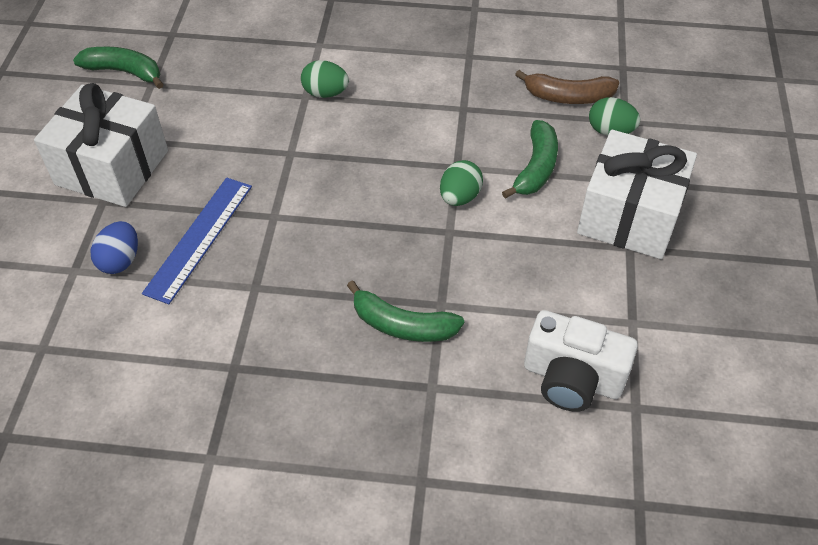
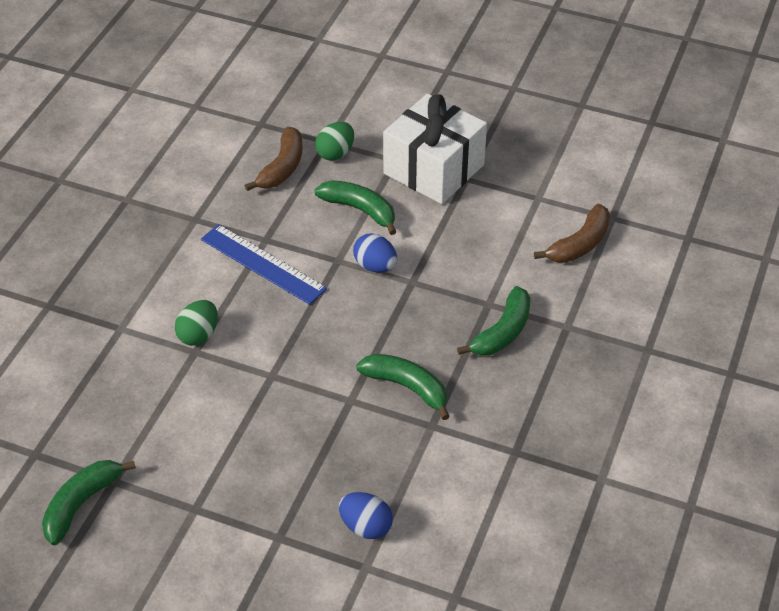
camera: 75 degrees left, 5 degrees down
white gift [34,83,168,207] -> none
blue ruler [142,178,252,304] -> blue ruler moved to [201,224,327,305]
green egg [440,160,483,206] -> blue egg [353,233,397,273]
white camera [524,310,638,412] -> brown banana [534,204,610,263]
none -> green banana [356,354,450,420]

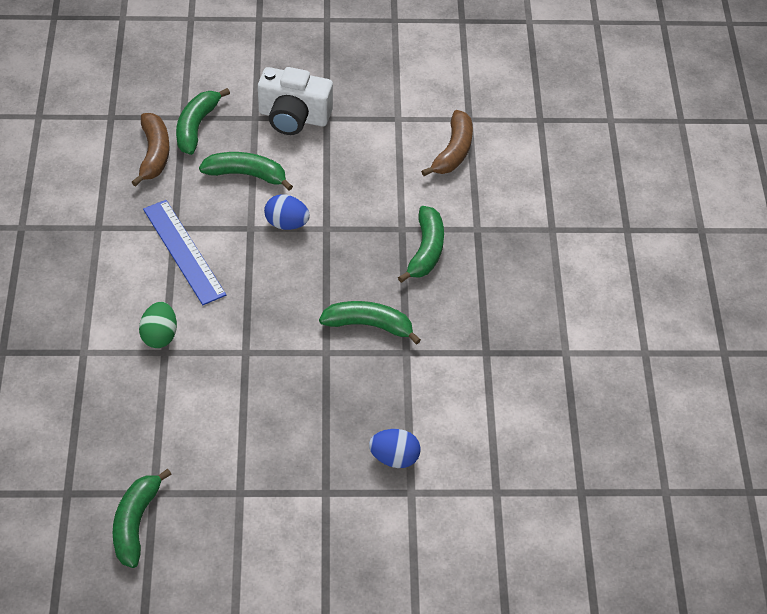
camera: 25 degrees left, 5 degrees up
blue ruler [201,224,327,305] -> blue ruler turned 45 degrees clockwise [143,200,226,305]
green egg [315,122,354,161] -> green banana [176,88,230,155]
white gift [383,94,487,204] -> white camera [258,67,333,135]

